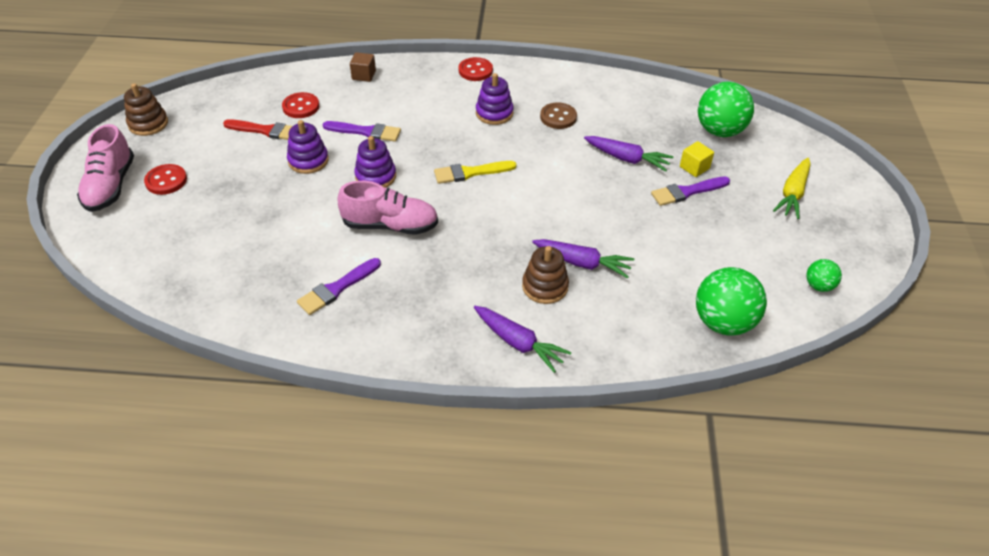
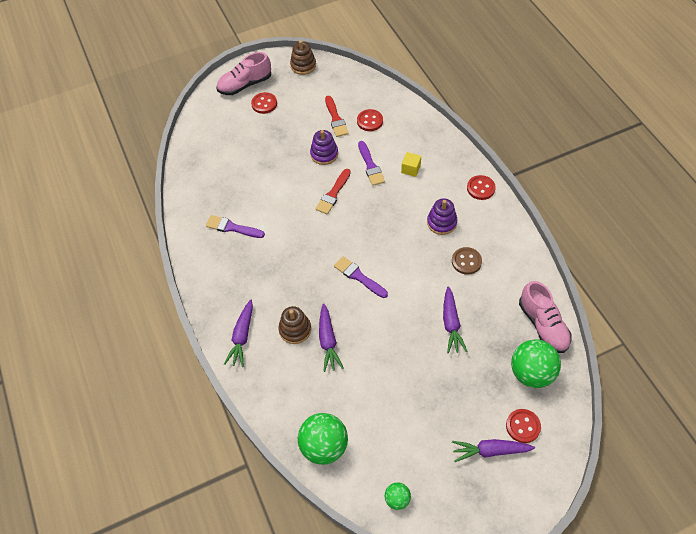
camera: 65 degrees right, 10 degrees up
pink shoe [338,181,438,235] -> pink shoe moved to [519,281,572,353]
brown cube [350,52,376,82] -> none
purple stacking toy [354,136,396,188] -> red brush [315,169,351,214]
yellow brush [434,161,517,184] -> none
purple brush [651,176,730,206] -> purple brush moved to [334,256,388,298]
yellow cube [680,141,714,177] -> yellow cube moved to [401,152,421,177]
yellow carrot [773,158,810,219] -> purple carrot [452,439,535,462]
none -> red button [506,409,541,443]

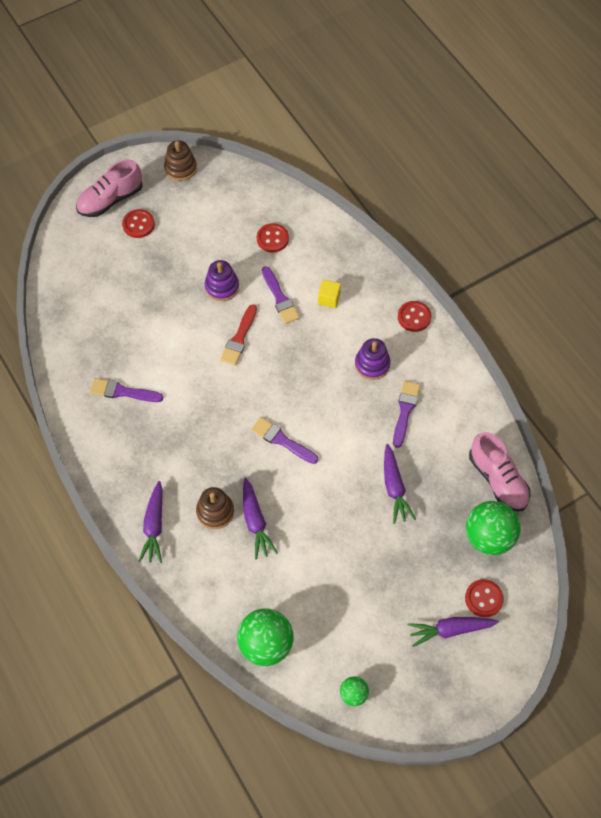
camera: 10 degrees left, 5 degrees up
red brush [325,96,349,137] -> none
brown button [452,247,482,275] -> purple brush [393,381,421,448]

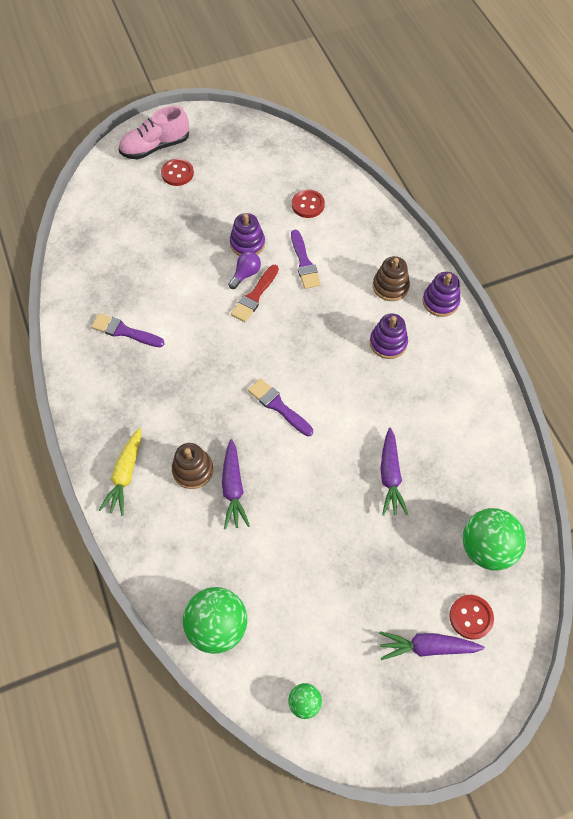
camera: 10 degrees right, 0 degrees up
purple carrot [138,481,163,563] -> yellow carrot [99,428,141,516]
brown stacking toy [164,140,197,181] -> brown stacking toy moved to [373,256,410,301]
yellow cube [318,280,341,308] -> none
purple brush [393,381,421,448] -> none
red button [398,301,432,332] -> purple stacking toy [423,272,460,317]
pink shoe [469,432,530,512] -> none
none -> purple light bulb [229,252,261,289]

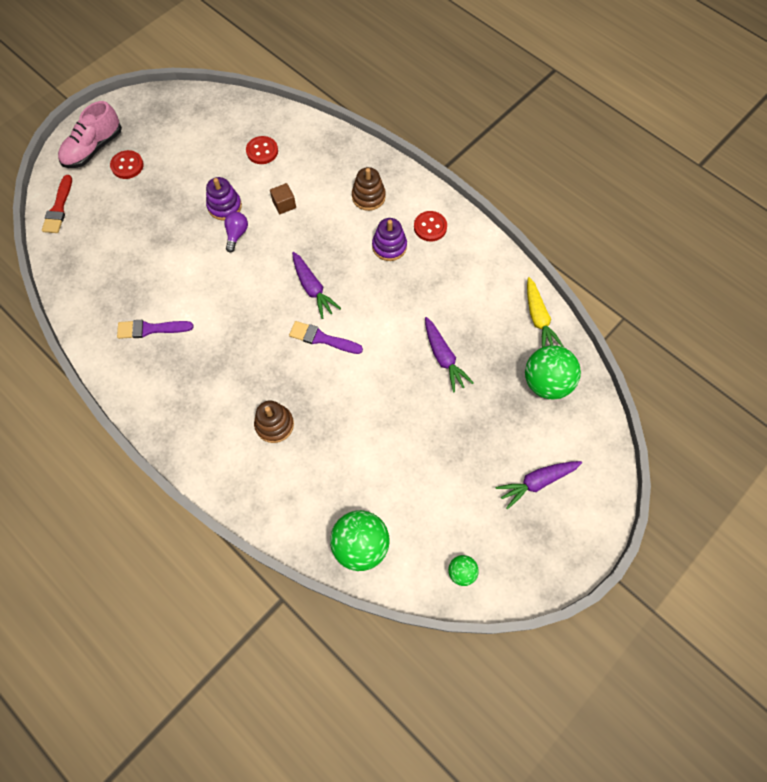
camera: 25 degrees left, 5 degrees up
yellow carrot [99,428,141,516] -> yellow carrot moved to [527,277,564,347]
purple carrot [222,439,250,529] -> purple carrot moved to [292,252,341,319]
red brush [231,265,279,322] -> red brush moved to [42,175,72,233]
purple brush [291,230,321,289] -> brown cube [270,183,296,214]
purple stacking toy [423,272,460,317] -> none
red button [449,595,494,640] -> red button moved to [414,211,447,241]

